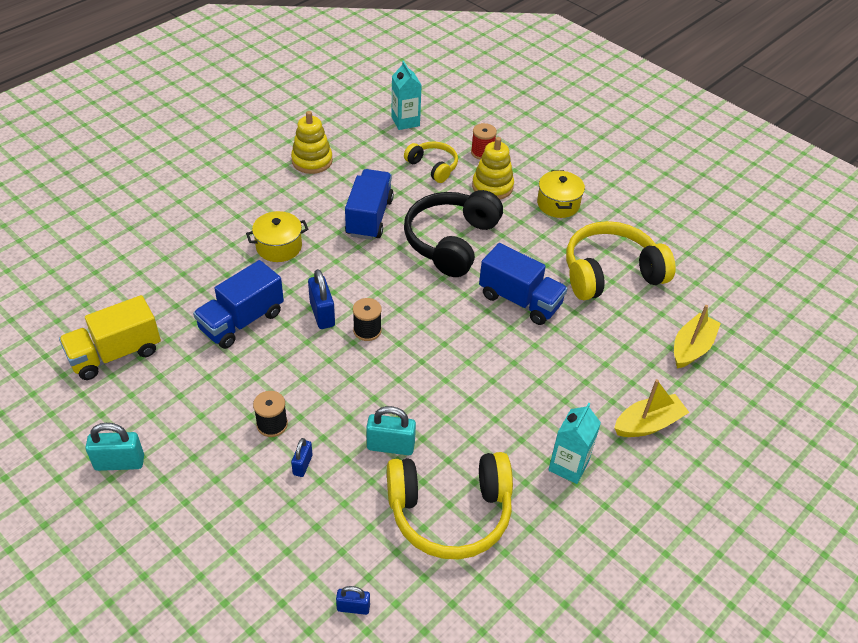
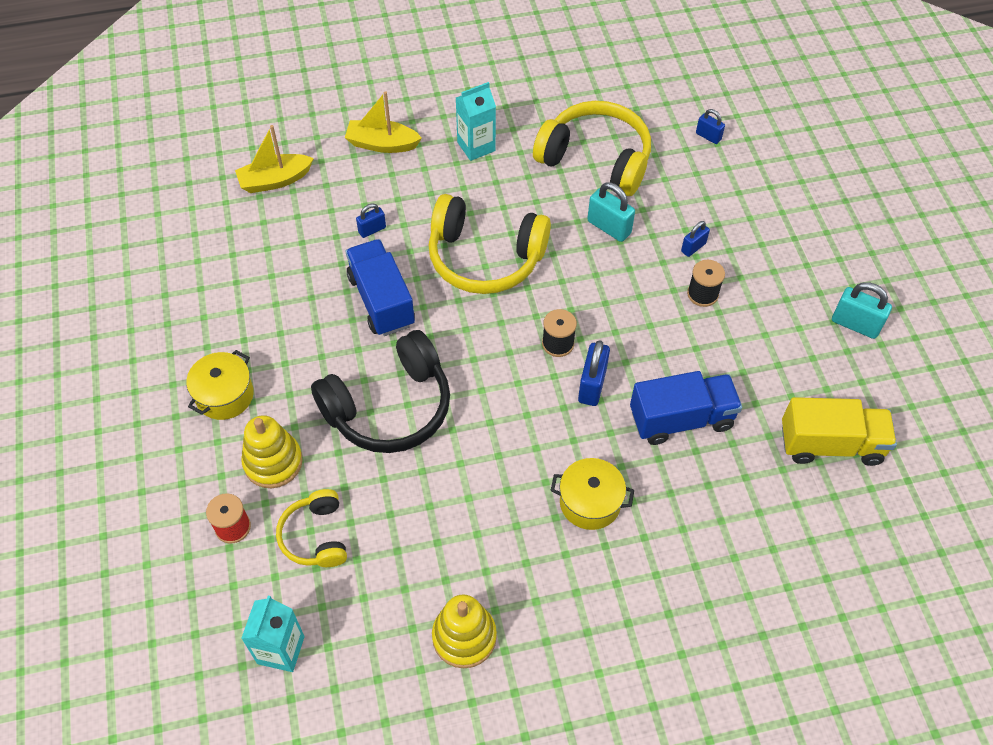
camera: 145 degrees left, 10 degrees up
blue truck [345,169,394,240] -> none
yellow headphones [566,221,676,300] -> yellow headphones moved to [429,194,551,294]
none -> blue padlock [356,204,386,238]

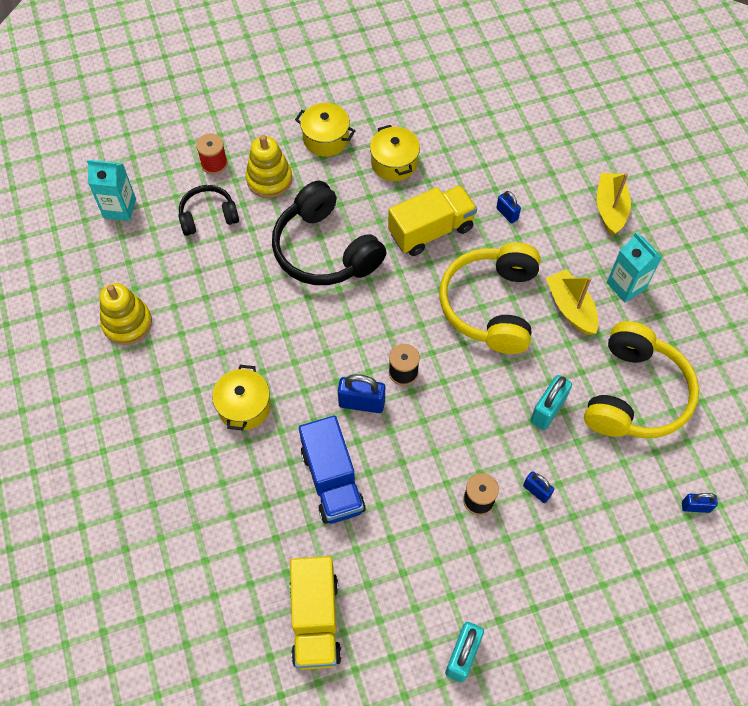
camera: 85 degrees right, 5 degrees up
yellow boat [235,125,314,193] -> yellow boat moved to [546,269,599,335]
yellow headphones [276,489,347,567] -> black headphones [178,185,239,236]
blue truck [346,239,415,336] -> yellow truck [388,185,477,256]
blue padlock [696,109,725,144] -> blue padlock turned 60 degrees clockwise [682,493,718,513]
none -> yellow pot [370,125,420,181]

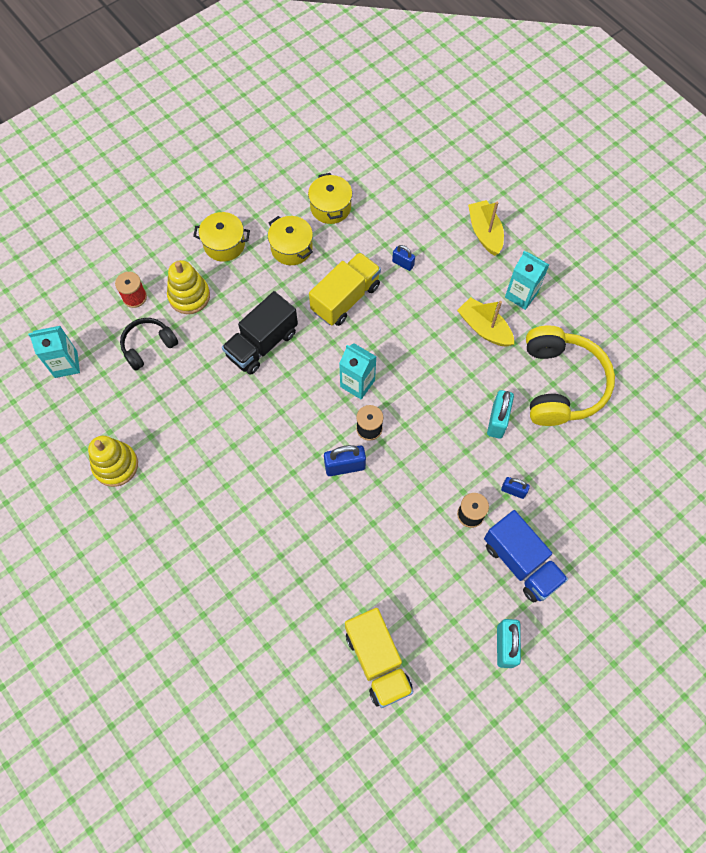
camera: 20 degrees left, 5 degrees up
yellow pot [212,365,271,431] -> yellow pot moved to [308,173,352,224]
black headphones [272,181,387,285] -> black truck [222,291,298,375]
blue truck [299,416,366,524] -> blue truck moved to [484,510,568,602]
yellow headphones [439,242,540,354] -> none
blue padlock [682,493,718,513] -> none
none -> turquoise carton [339,343,377,399]

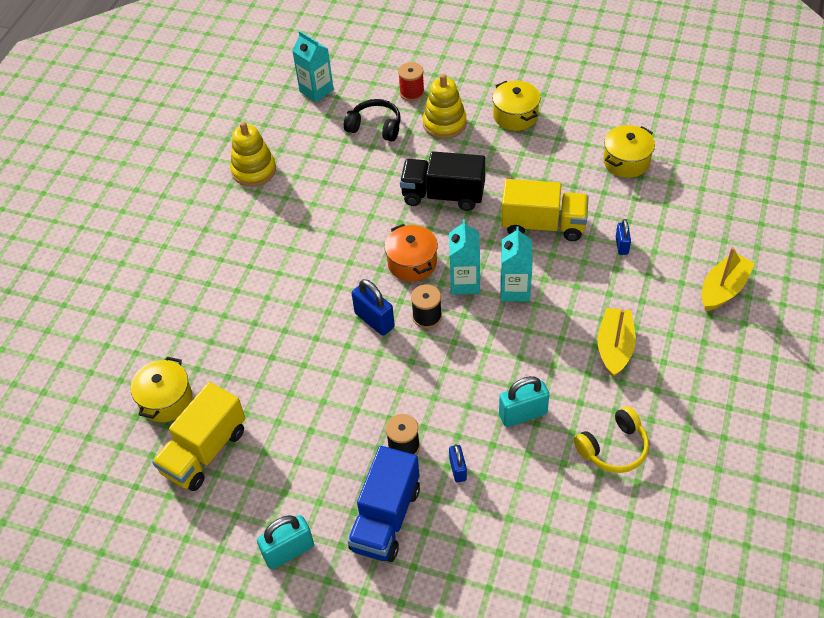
camera: 60 degrees right, 15 degrees down
yellow pot [268,216,313,265] -> yellow pot moved to [130,357,192,422]
turquoise carton [505,251,549,310] -> turquoise carton moved to [501,227,533,302]
yellow headphones [526,325,615,426] -> yellow headphones [574,406,649,473], size x0.56
none -> orange pot [384,224,438,282]

